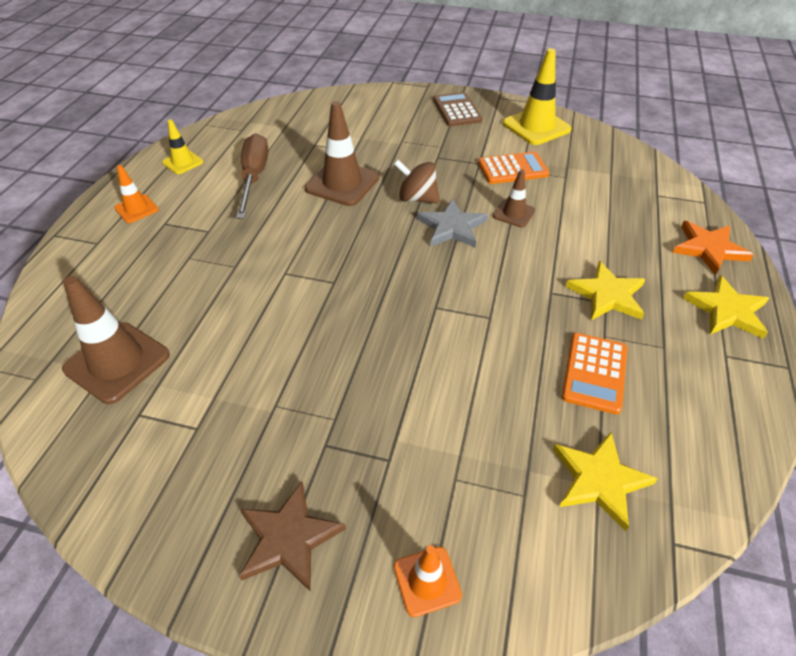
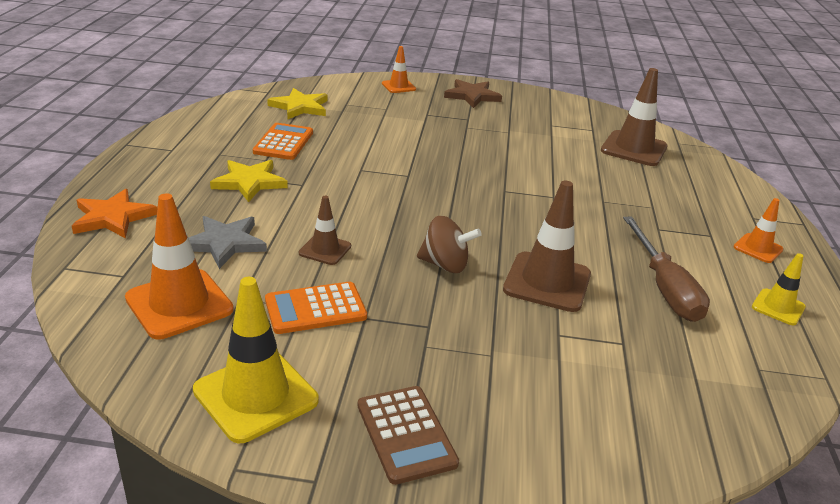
camera: 170 degrees right, 15 degrees down
grey star [417,199,488,248] -> grey star moved to [188,216,267,269]
yellow star [683,275,769,339] -> none
none -> orange traffic cone [125,193,234,339]

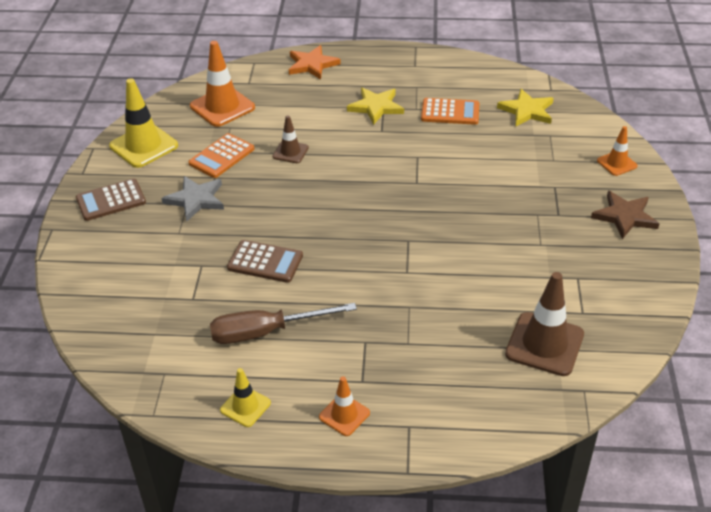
camera: 90 degrees right, 10 degrees up
grey star [188,216,267,269] -> grey star moved to [161,176,224,222]
orange calculator [265,282,367,334] -> orange calculator turned 120 degrees counterclockwise [188,133,254,178]
brown spinning top [417,216,482,273] -> none
brown traffic cone [503,181,591,312] -> brown calculator [227,240,303,283]

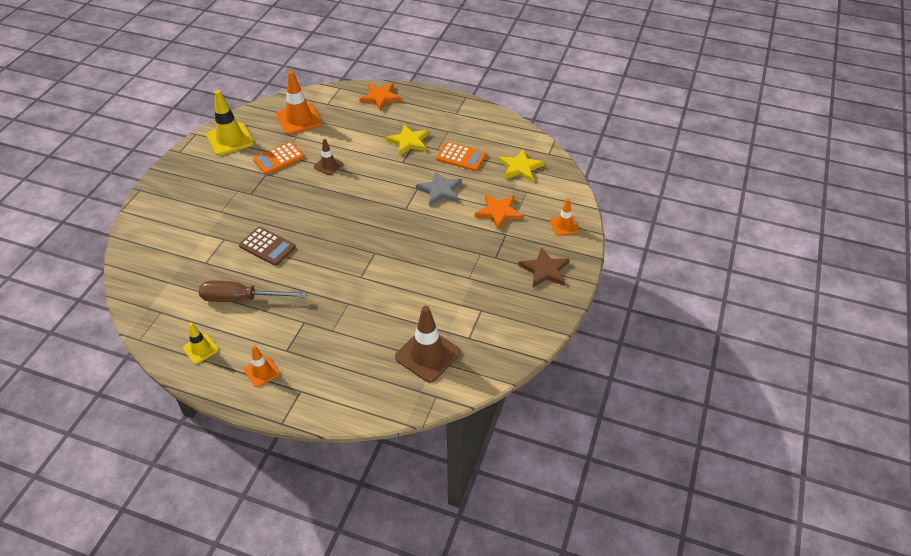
camera: 15 degrees right, 5 degrees up
brown calculator [76,179,146,221] -> none
grey star [161,176,224,222] -> grey star moved to [416,171,462,206]
none -> orange star [475,194,523,231]

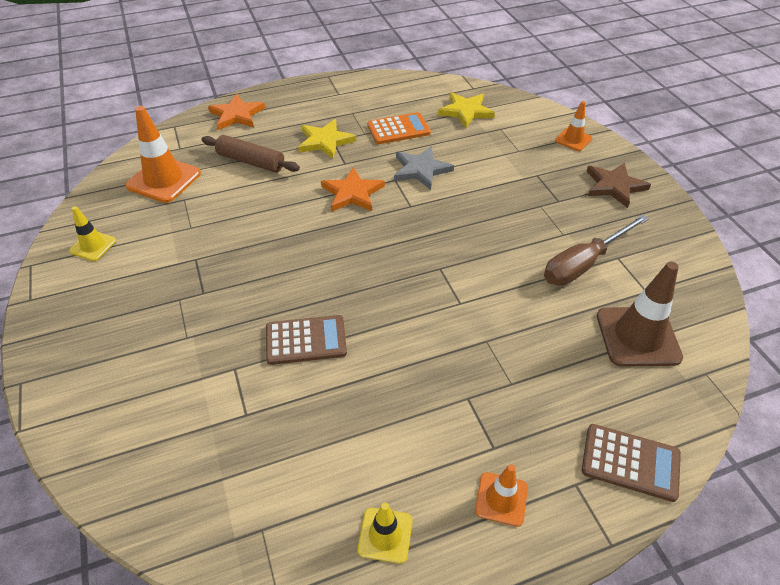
camera: 40 degrees left, 0 degrees up
brown screwdriver [198,280,307,302] -> brown screwdriver moved to [544,214,649,286]
yellow traffic cone [206,90,254,156] -> yellow traffic cone [69,206,117,261], size x0.56
orange calculator [253,142,305,175] -> none
brown traffic cone [314,139,343,175] -> none
orange star [475,194,523,231] -> orange star moved to [321,167,385,212]
none -> brown rolling pin [202,135,300,172]
none -> brown calculator [582,424,681,502]

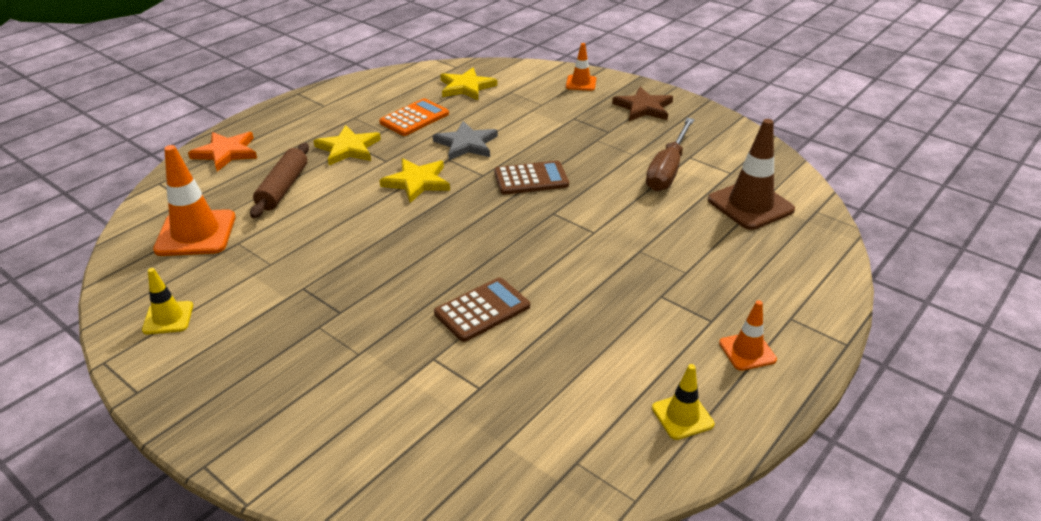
camera: 30 degrees left, 10 degrees down
brown rolling pin [202,135,300,172] -> brown rolling pin turned 75 degrees counterclockwise [250,143,309,218]
orange star [321,167,385,212] -> yellow star [380,159,450,203]
brown calculator [582,424,681,502] -> brown calculator moved to [494,161,569,195]

